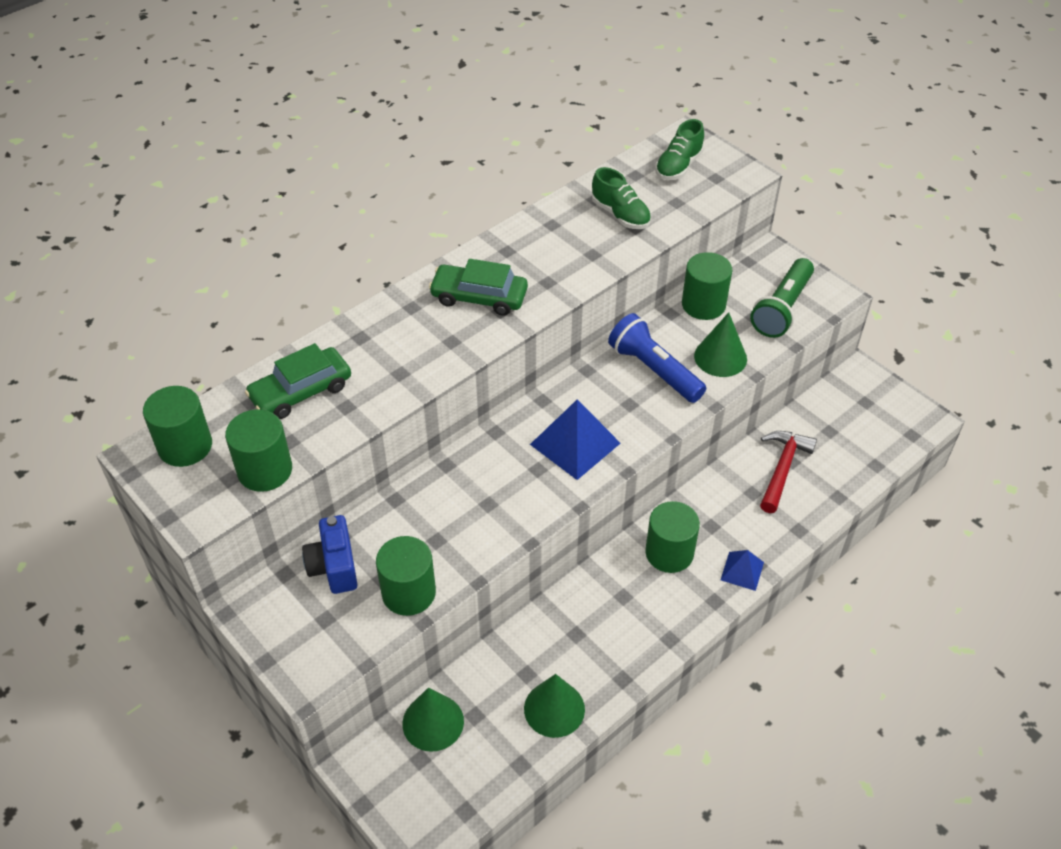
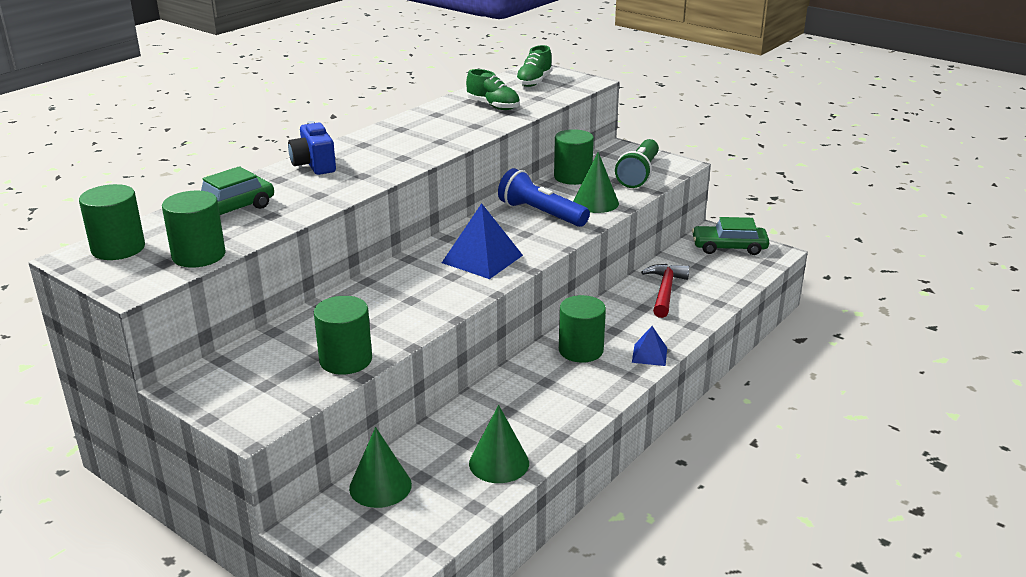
camera: 10 degrees left, 20 degrees down
blue camera [302,515,358,594] -> blue camera moved to [288,121,336,175]
green car [429,259,528,316] -> green car moved to [692,217,769,255]

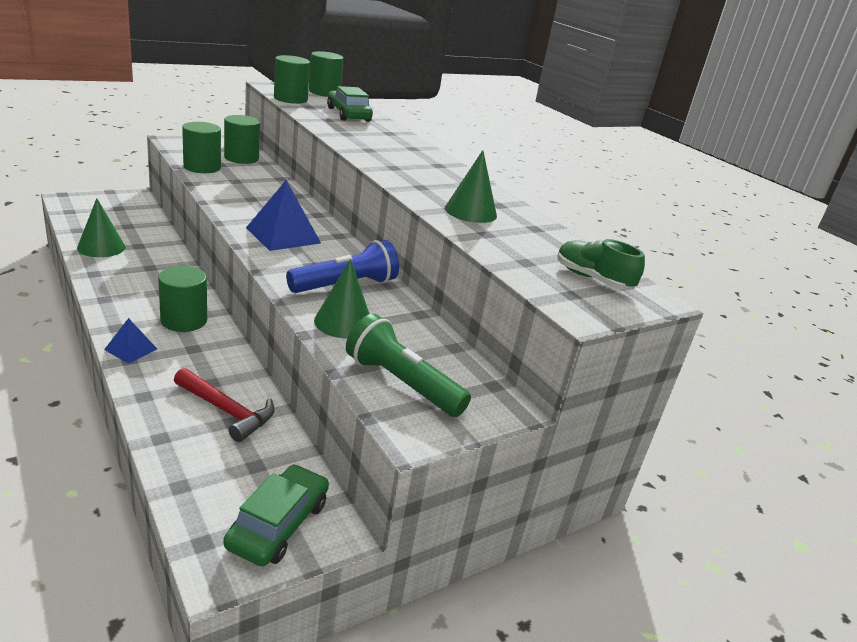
camera: 105 degrees right, 0 degrees up
blue camera [288,121,336,175] -> none
green cone [349,427,412,508] -> green cone moved to [445,150,497,223]
green shoe [466,69,520,110] -> none
green cylinder [554,129,594,185] -> green cylinder moved to [224,115,260,164]

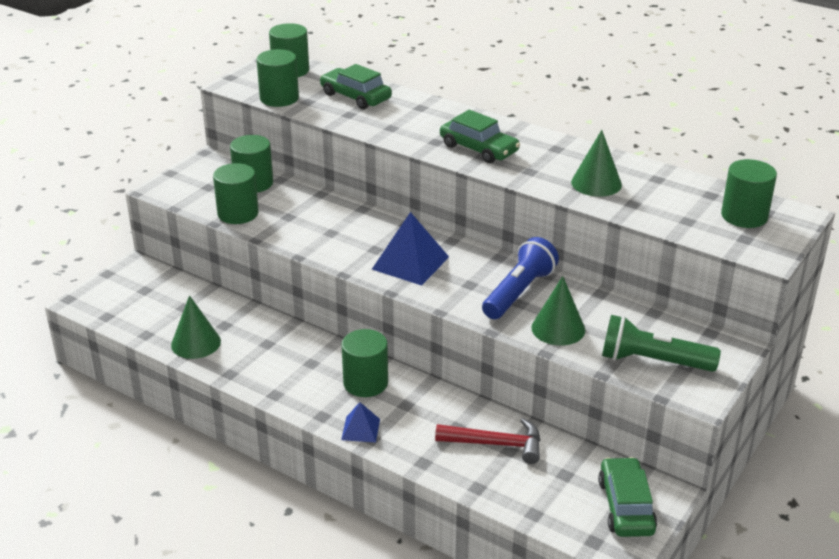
camera: 20 degrees left, 5 degrees up
green shoe [557,239,645,290] -> green cylinder [721,159,777,228]
none -> green car [440,110,520,163]

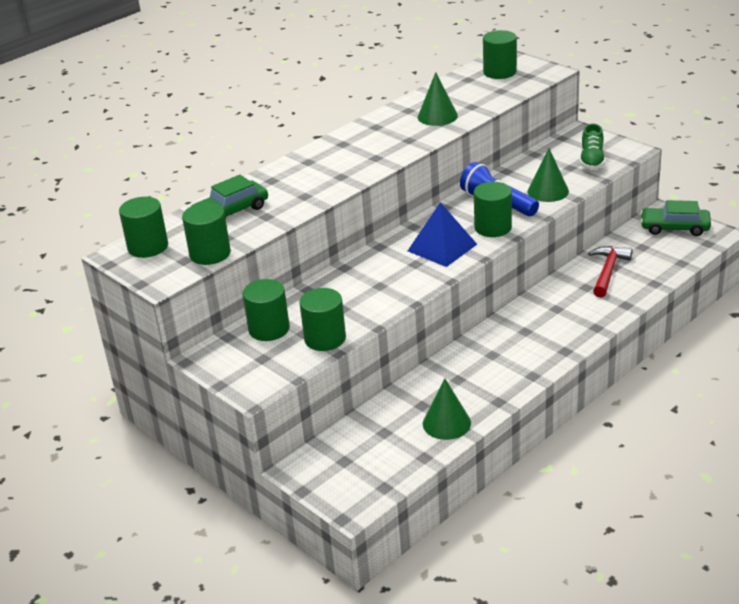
camera: 75 degrees left, 0 degrees up
green cylinder [341,329,388,397] -> green cylinder moved to [474,182,512,237]
blue pyramid [341,402,380,442] -> none
green car [440,110,520,163] -> none
green flashlight [602,315,721,372] -> green shoe [580,124,605,170]

